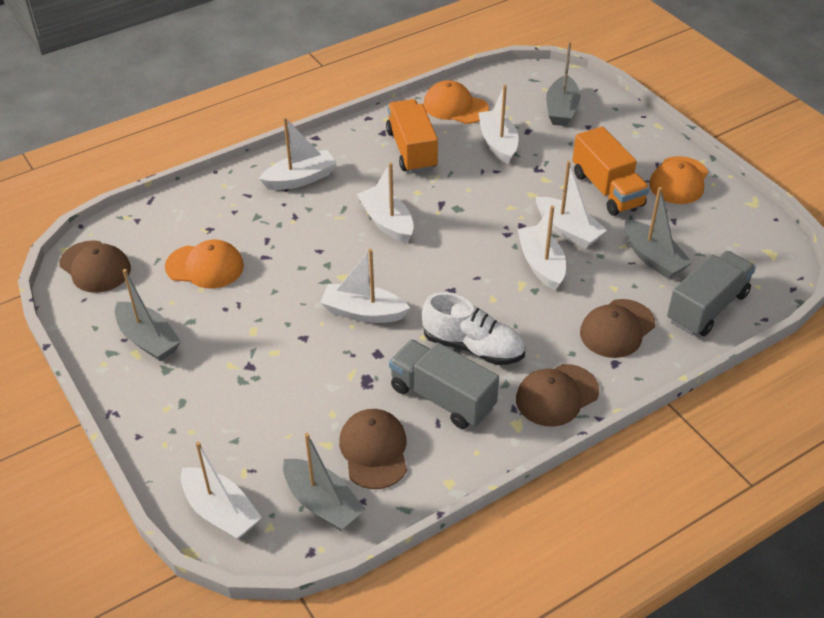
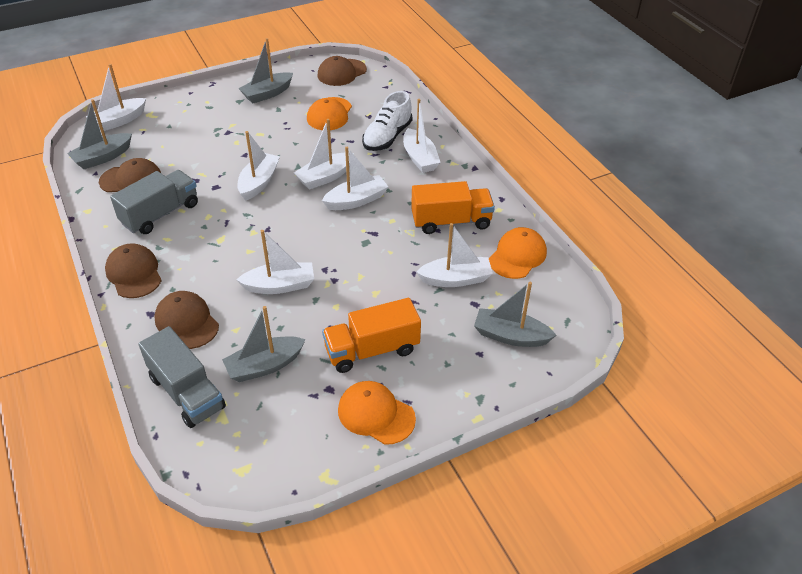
camera: 95 degrees right, 0 degrees up
white shoe [422,292,525,365] -> white shoe moved to [362,91,412,151]
white boat [536,161,607,249] -> white boat moved to [294,119,354,190]

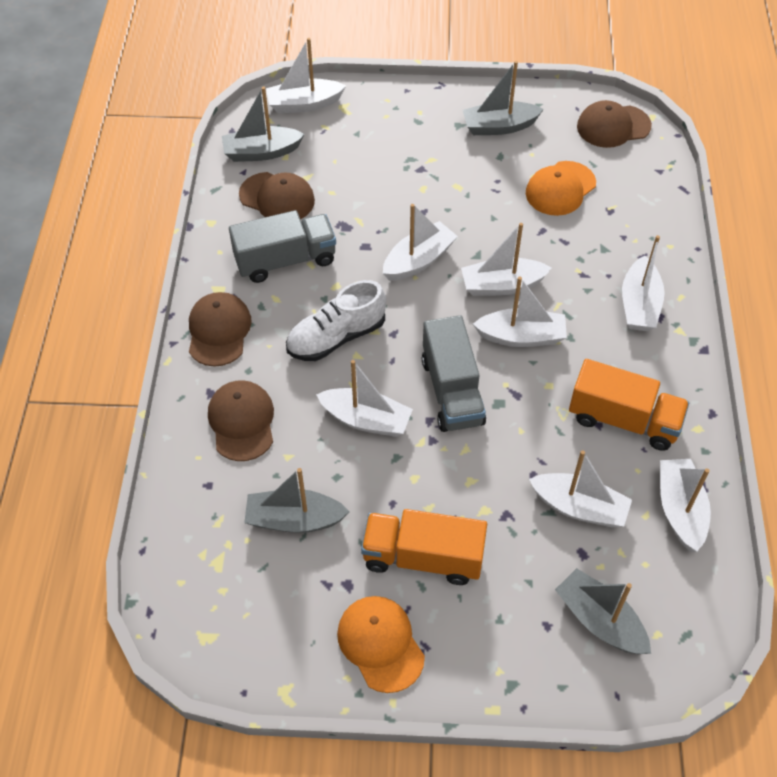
camera: 30 degrees right, 10 degrees up
grey truck [138,326,226,428] -> grey truck moved to [422,315,486,432]
white shoe [362,91,412,151] -> white shoe moved to [286,280,386,361]
orange cap [489,227,547,279] -> white boat [660,459,711,552]

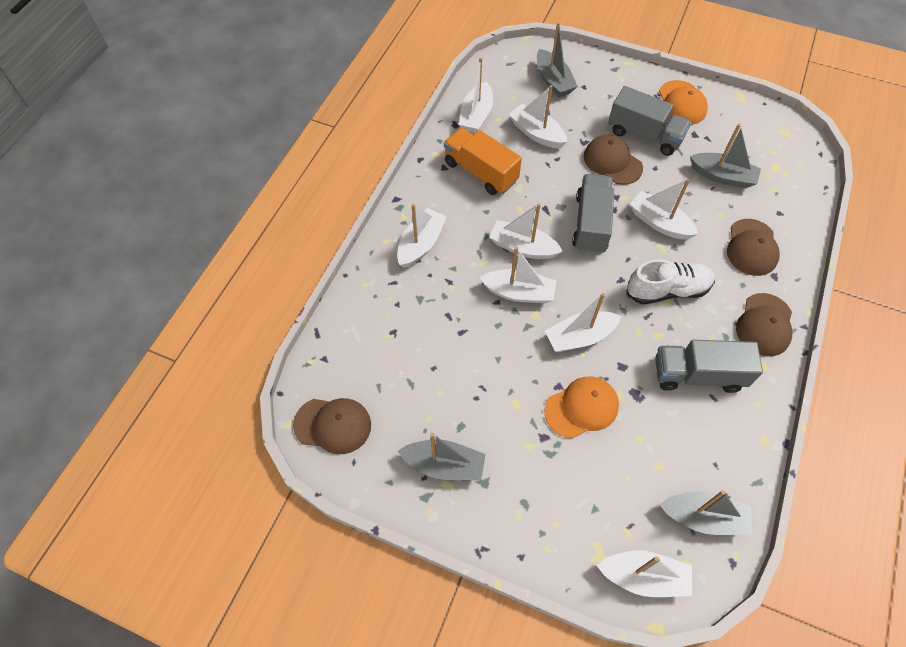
camera: 160 degrees left, 5 degrees up
brown cap [239,172,315,219] -> brown cap moved to [584,135,643,185]
orange truck [361,509,487,585] -> grey truck [608,86,692,156]
orange cap [526,161,596,216] -> orange cap moved to [544,376,619,438]

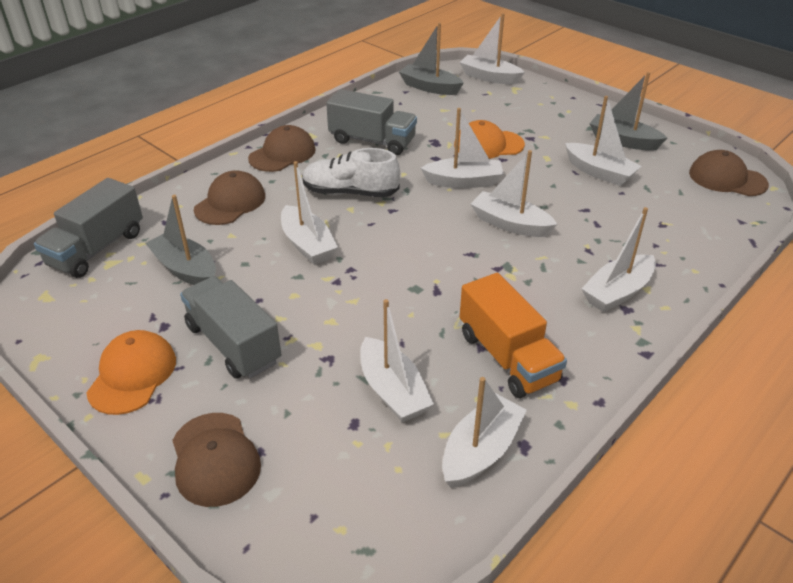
camera: 160 degrees left, 20 degrees down
white boat [489,203,563,259] -> white boat moved to [565,96,642,186]
grey boat [537,22,578,97] -> none
grey truck [572,174,614,254] -> grey truck moved to [34,178,143,278]
brown cap [584,135,643,185] -> brown cap moved to [172,413,261,507]

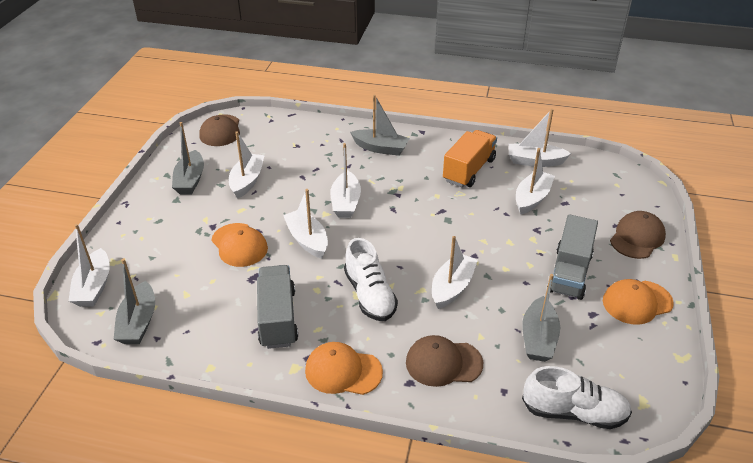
camera: 120 degrees left, 0 degrees up
grey truck [34,178,143,278] -> white shoe [522,366,632,429]
brown cap [248,125,315,172] -> orange cap [305,342,383,395]
white boat [581,207,656,312] -> grey boat [350,94,410,156]

